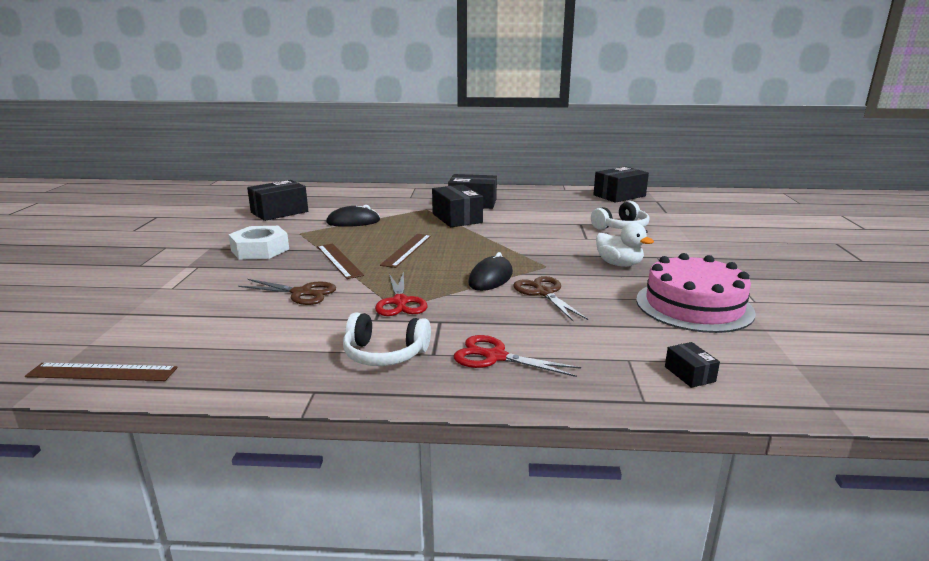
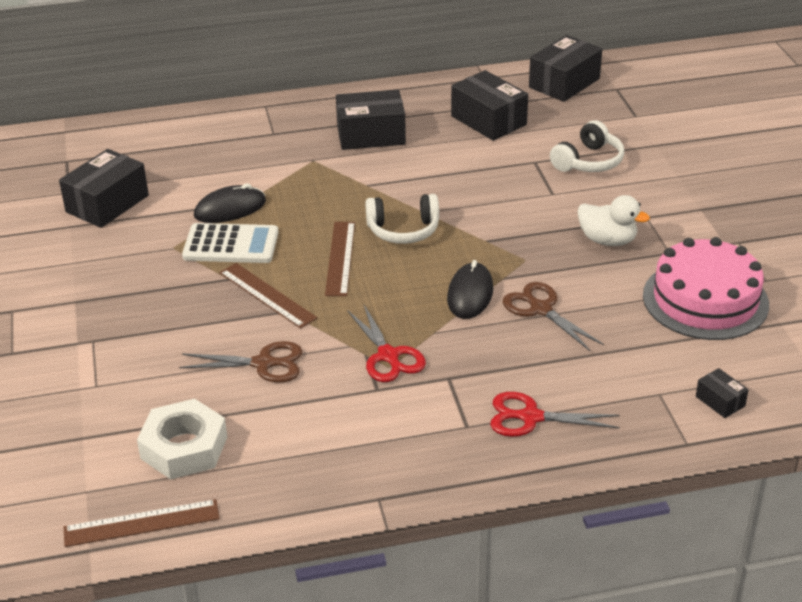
camera: 15 degrees left, 15 degrees up
white nut [228,226,289,260] -> white nut moved to [137,399,227,480]
white headphones [343,313,431,366] -> white headphones moved to [366,194,439,244]
black box [432,185,483,227] -> black box moved to [451,70,528,141]
none -> white calculator [182,223,279,263]

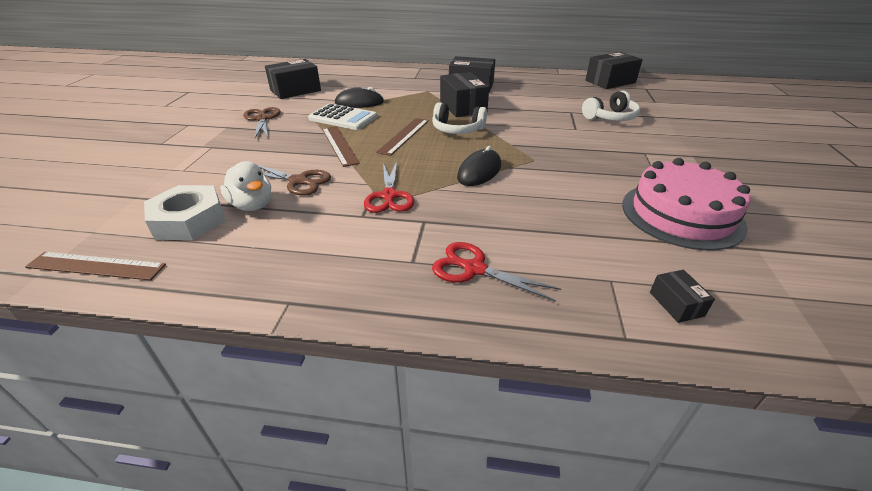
camera: 20 degrees right, 0 degrees up
black box [451,70,528,141] -> black box moved to [440,72,489,117]
brown scissors [503,282,604,351] -> brown scissors moved to [243,107,281,138]
white duck [577,195,650,246] -> white duck moved to [220,161,271,211]

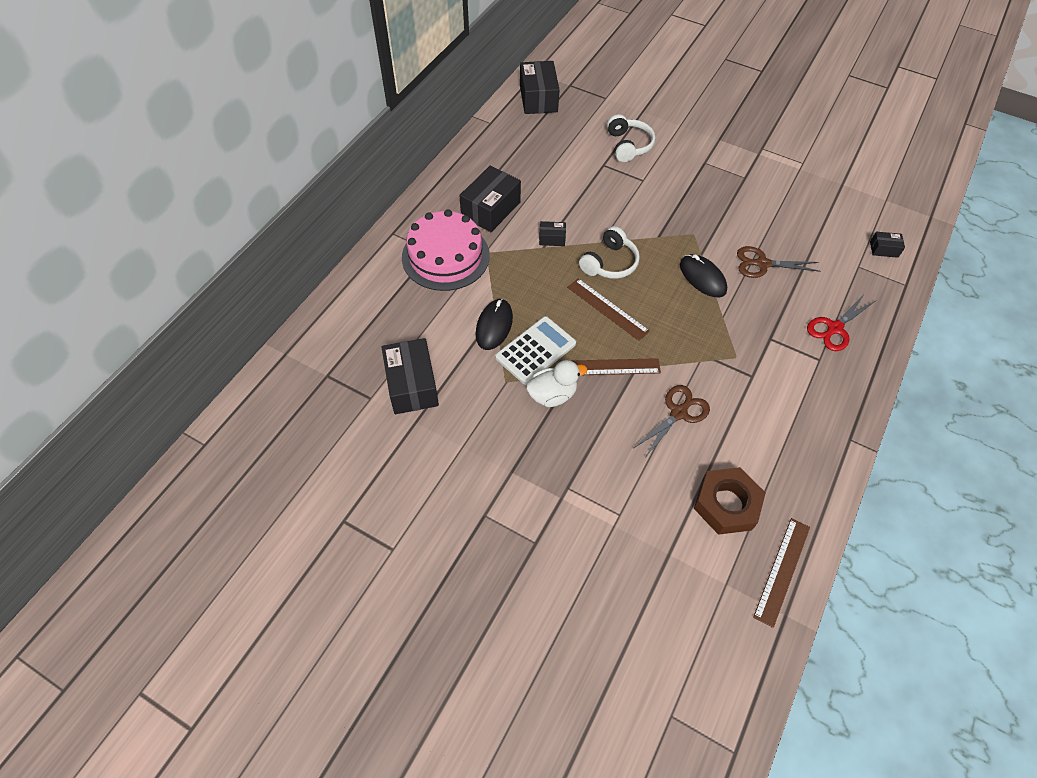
camera: 70 degrees left, 20 degrees up
white nut [144,185,225,240] -> brown nut [694,467,766,535]
white duck [220,161,271,211] -> white duck moved to [526,360,587,407]
brown scissors [243,107,281,138] -> brown scissors moved to [737,246,821,278]
red scissors [364,162,414,213] -> none
black box [440,72,489,117] -> black box [539,221,566,246], size x0.49
pink cake [622,158,751,251] -> pink cake moved to [402,209,490,291]

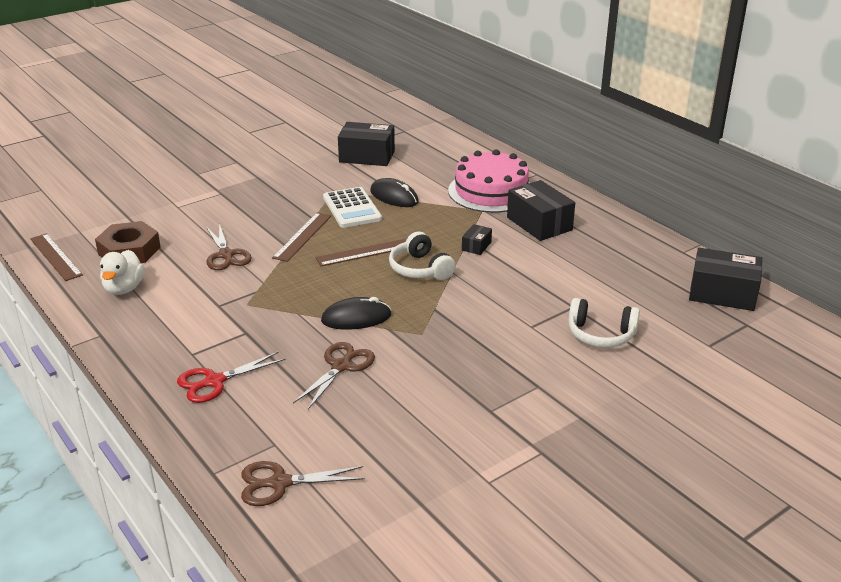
camera: 115 degrees right, 25 degrees down
white duck [526,360,587,407] -> white duck moved to [100,250,145,295]
red scissors [807,295,875,351] -> red scissors turned 105 degrees counterclockwise [177,352,285,403]
black box [870,232,905,258] -> brown scissors [241,461,365,506]

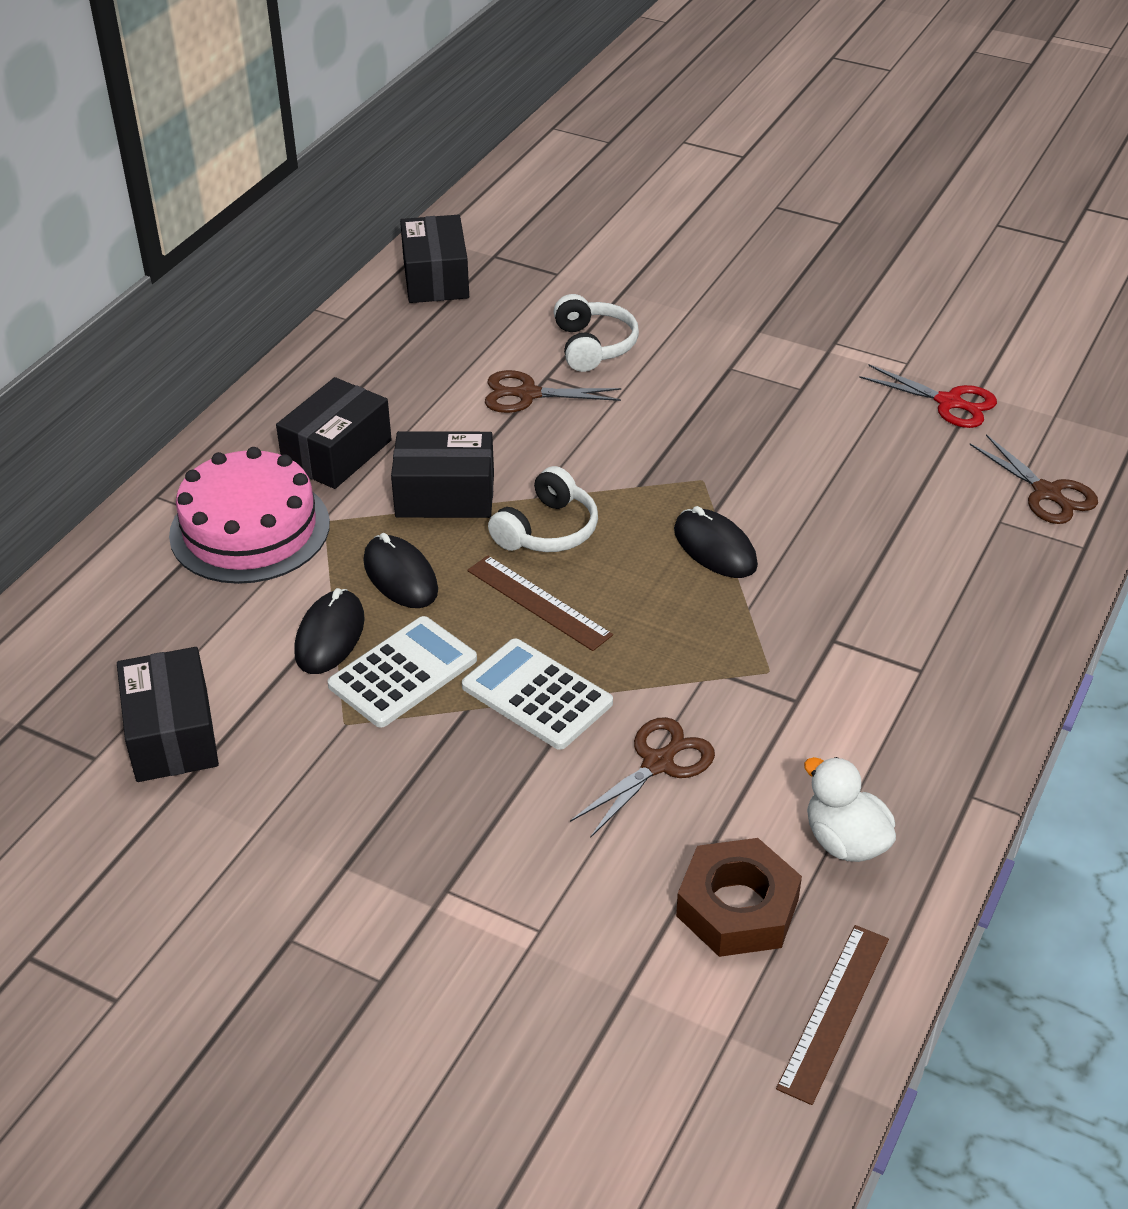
camera: 115 degrees left, 10 degrees up
white duck [100,250,145,295] -> white duck turned 105 degrees counterclockwise [804,757,896,862]
red scissors [177,352,285,403] -> red scissors moved to [859,365,997,428]
brown ruler [272,213,331,262] -> white calculator [462,639,613,750]
brown scissors [293,342,375,409] -> brown scissors moved to [485,370,621,413]
black box [462,224,492,255] -> black box [391,431,494,518], size x2.06
none -> black mouse [364,533,438,608]

